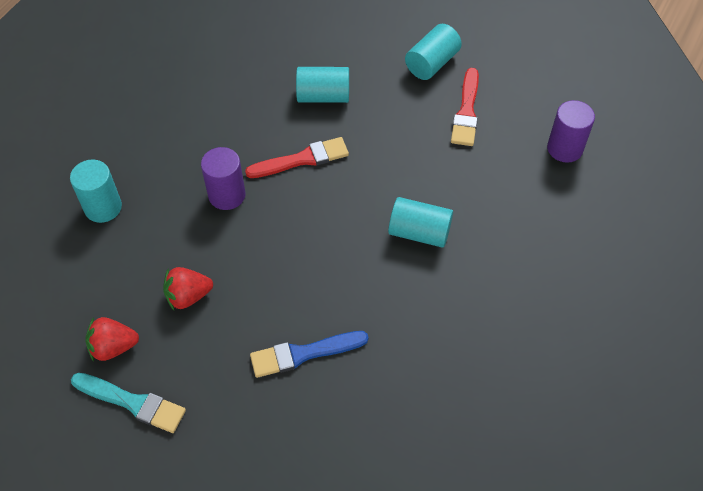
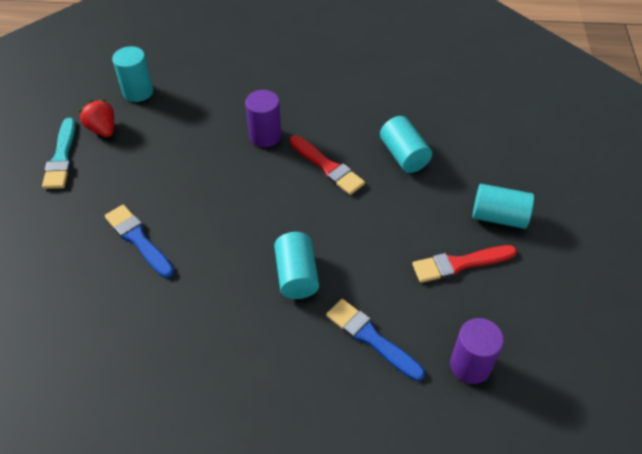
camera: 65 degrees right, 5 degrees down
turquoise cylinder [70,160,122,223] -> turquoise cylinder moved to [112,46,153,102]
red strawberry [163,267,213,310] -> none
none -> blue brush [326,299,425,381]

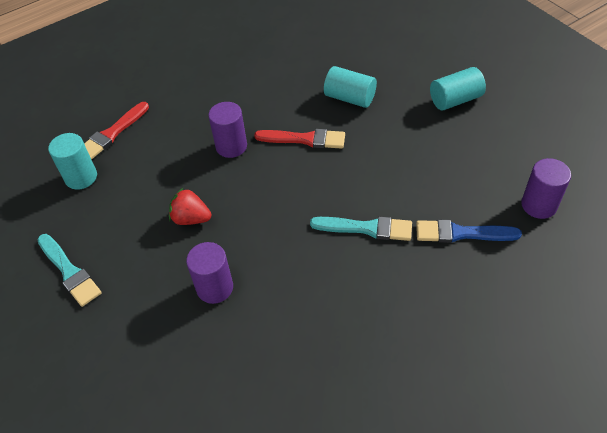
camera: 35 degrees left, 0 degrees up
red strawberry [79,99,114,137] -> red strawberry moved to [169,188,212,225]
blue brush [105,204,174,278] -> purple cylinder [186,242,233,304]
turquoise cylinder [274,232,319,299] -> turquoise brush [310,216,412,241]
red brush [412,245,517,283] -> red brush moved to [84,102,149,160]

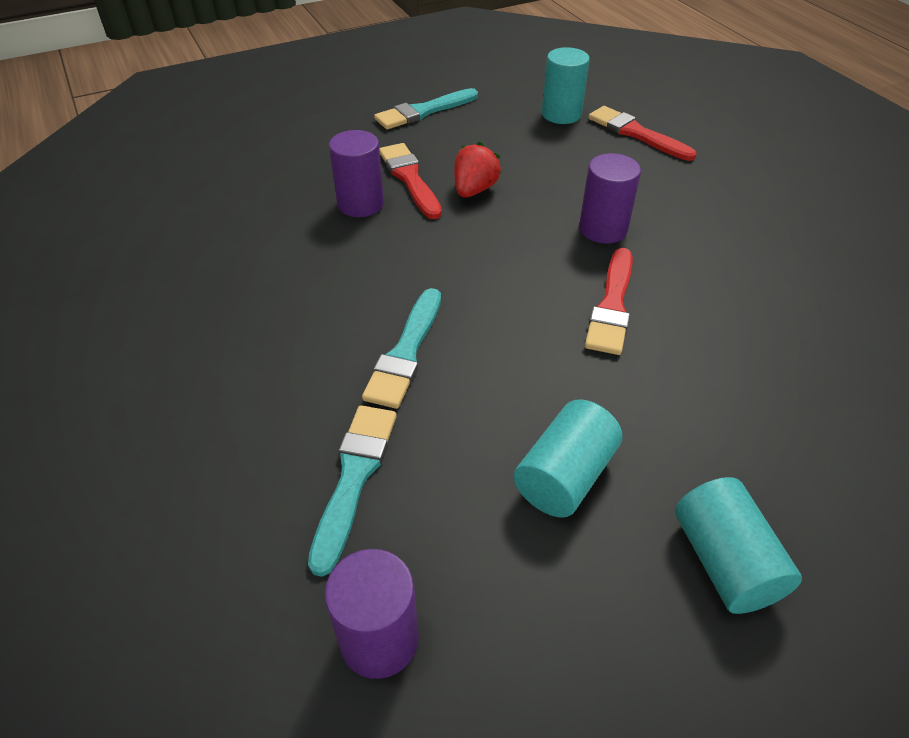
camera: 95 degrees right, 5 degrees down
turquoise cylinder [324,66,377,108] -> turquoise cylinder moved to [514,400,622,518]
blue brush [416,220,522,243] -> turquoise brush [308,405,397,577]
none -> red brush [379,143,442,219]

